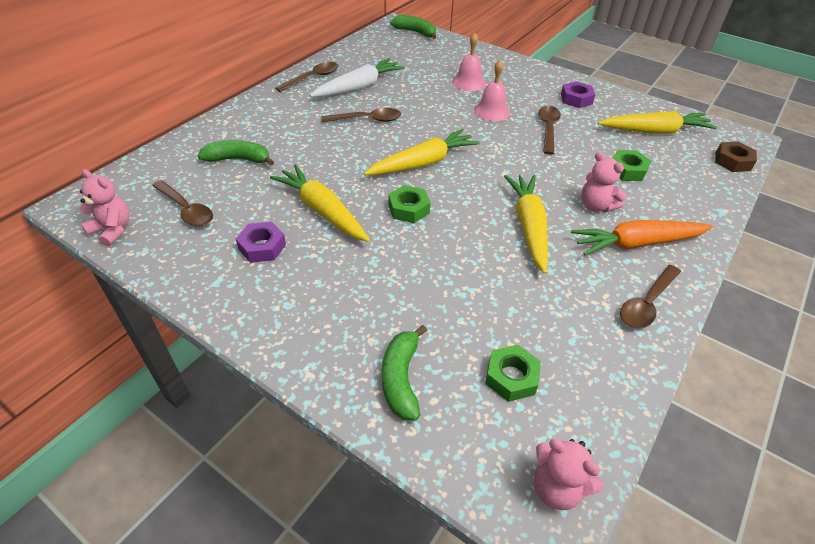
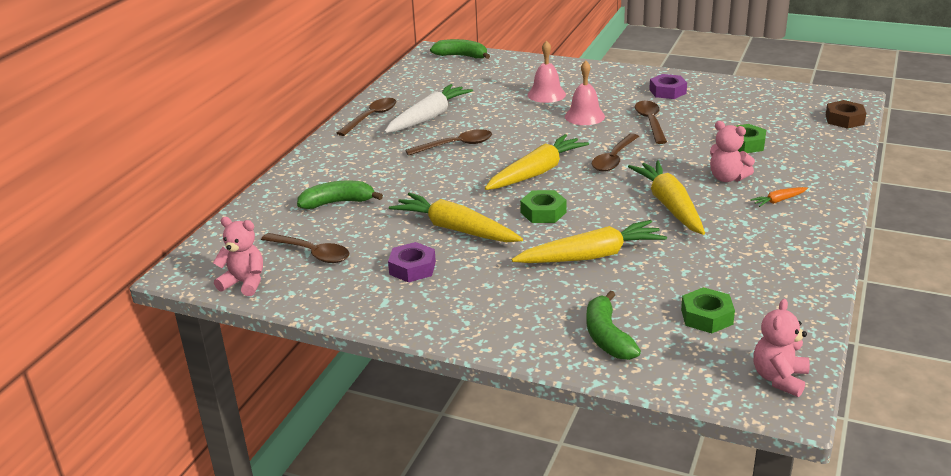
camera: 10 degrees left, 15 degrees down
pink teddy bear [534,439,603,510] -> pink teddy bear turned 90 degrees clockwise [753,299,810,397]
orange carrot [571,220,713,256] -> orange carrot [750,187,808,207], size x0.44
yellow carrot [598,111,717,134] -> yellow carrot moved to [511,220,667,263]
brown spoon [620,265,681,328] -> brown spoon moved to [592,133,639,172]

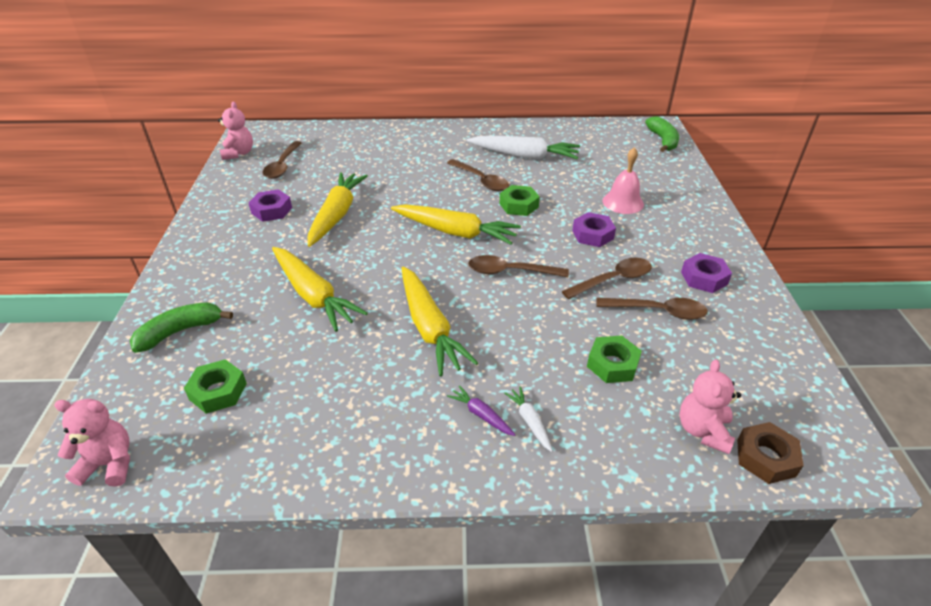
camera: 65 degrees right, 10 degrees up
green banana [297,180,383,209] -> none
brown spoon [337,98,396,136] -> brown spoon moved to [596,298,708,320]
green nut [520,190,567,223] -> green nut moved to [500,185,540,216]
pink bell [565,61,605,125] -> purple nut [572,212,616,247]
yellow carrot [628,160,705,235] -> yellow carrot turned 105 degrees clockwise [402,266,478,376]
pink teddy bear [710,121,755,182] -> pink teddy bear moved to [680,359,741,454]
orange carrot [750,187,808,207] -> purple carrot [447,385,516,436]
none -> white carrot [504,387,553,452]

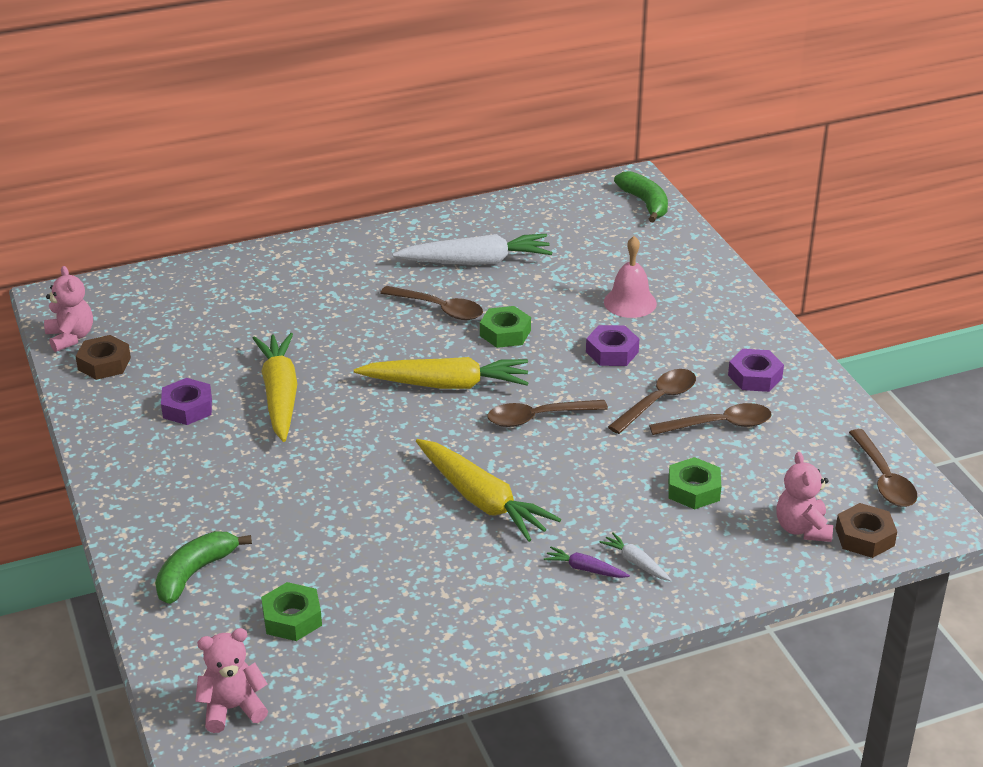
camera: 20 degrees left, 5 degrees down
brown spoon [263,141,302,179] -> brown spoon moved to [849,429,917,507]
yellow carrot [272,247,368,332] -> none
none -> brown nut [76,335,131,380]

